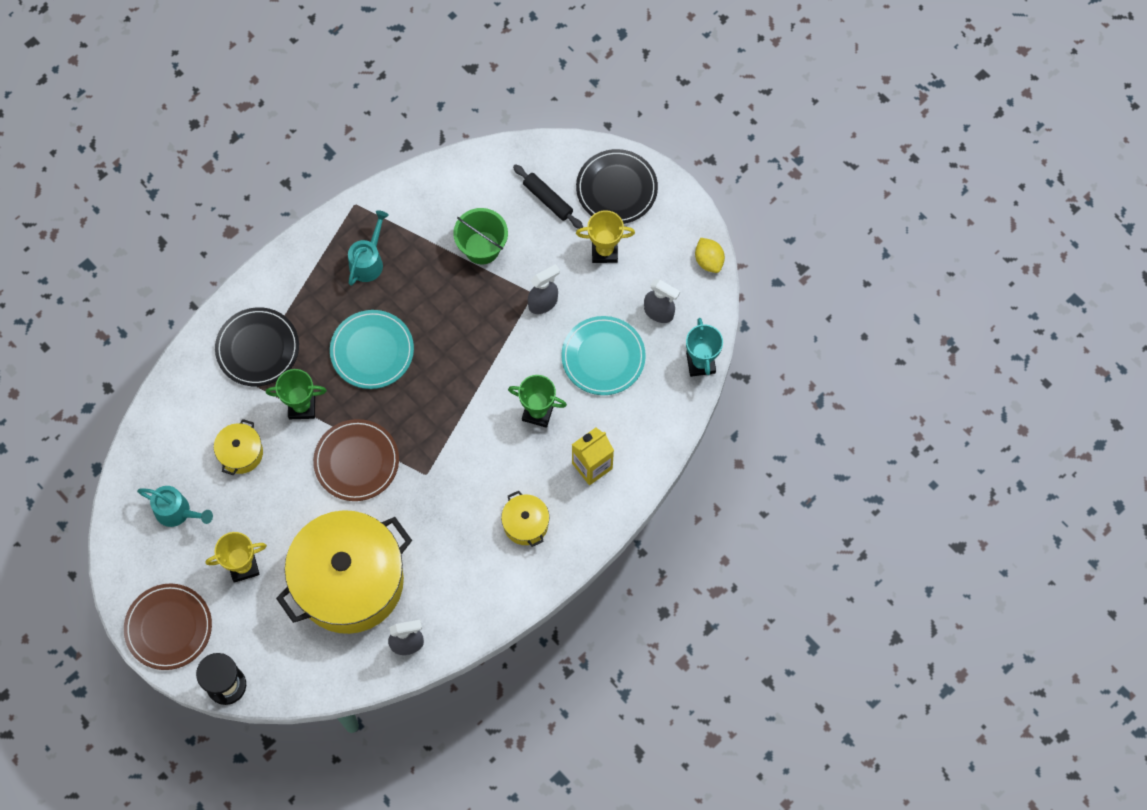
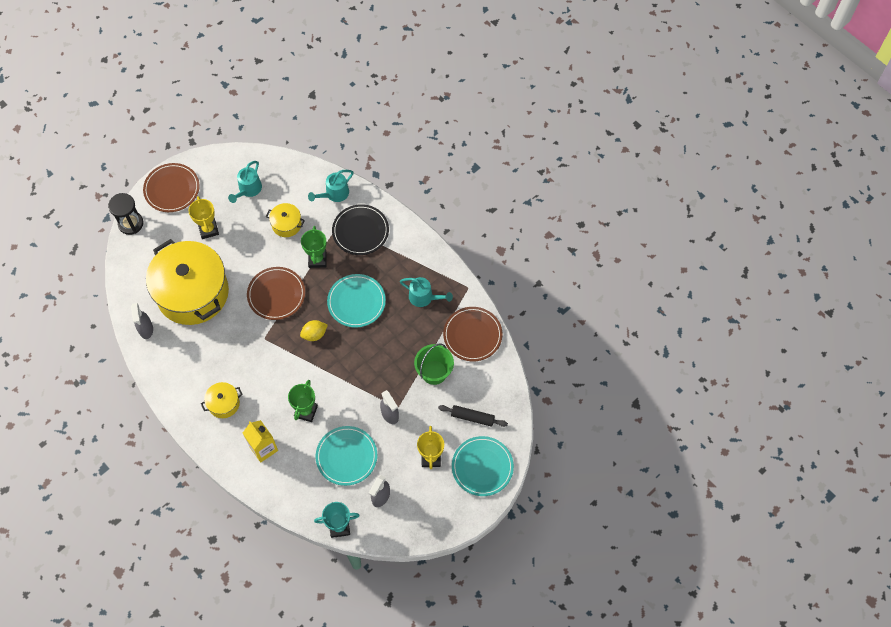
camera: 90 degrees right, 5 degrees down
black rolling pin [513,164,583,229] -> black rolling pin turned 60 degrees clockwise [438,405,508,427]
black plate [576,149,658,224] -> turquoise plate [452,436,514,496]
yellow lemon [695,238,725,273] -> yellow lemon moved to [300,320,328,341]
none -> turquoise watering can [308,170,354,202]
none -> brown plate [443,307,503,361]

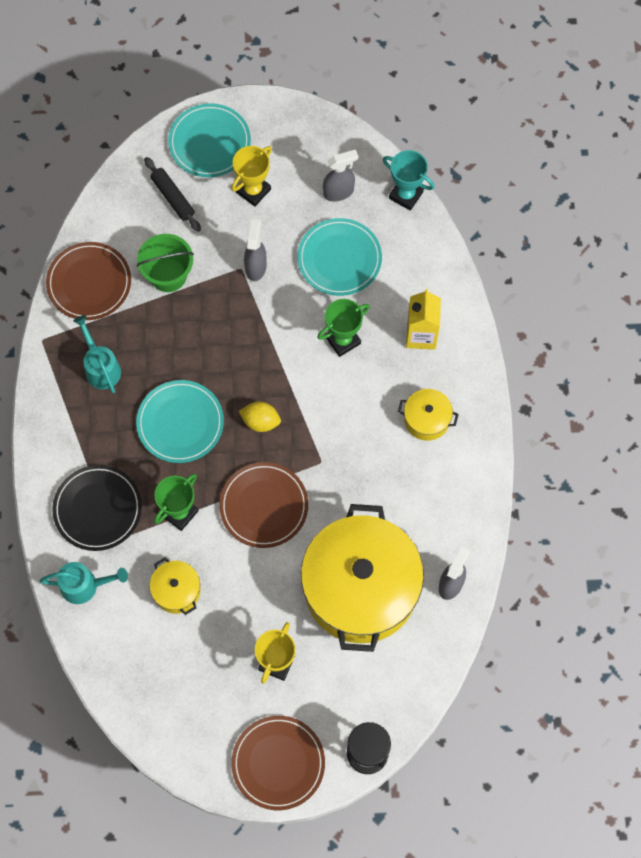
camera: 140 degrees left, 5 degrees up
turquoise watering can [228,161,262,203] -> none

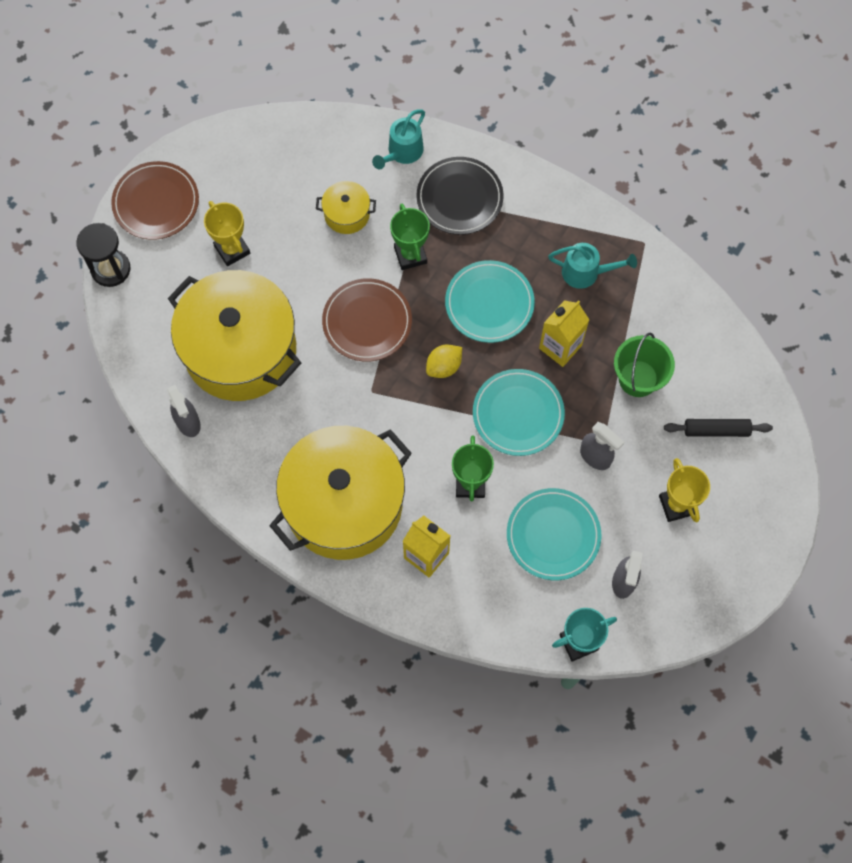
camera: 125 degrees right, 0 degrees up
brown plate [46,242,131,320] -> none
turquoise plate [168,103,251,177] -> turquoise plate moved to [473,369,565,456]
yellow pot [398,389,459,441] -> yellow pot [269,426,412,560], size x2.39
none -> yellow carton [539,300,589,367]

